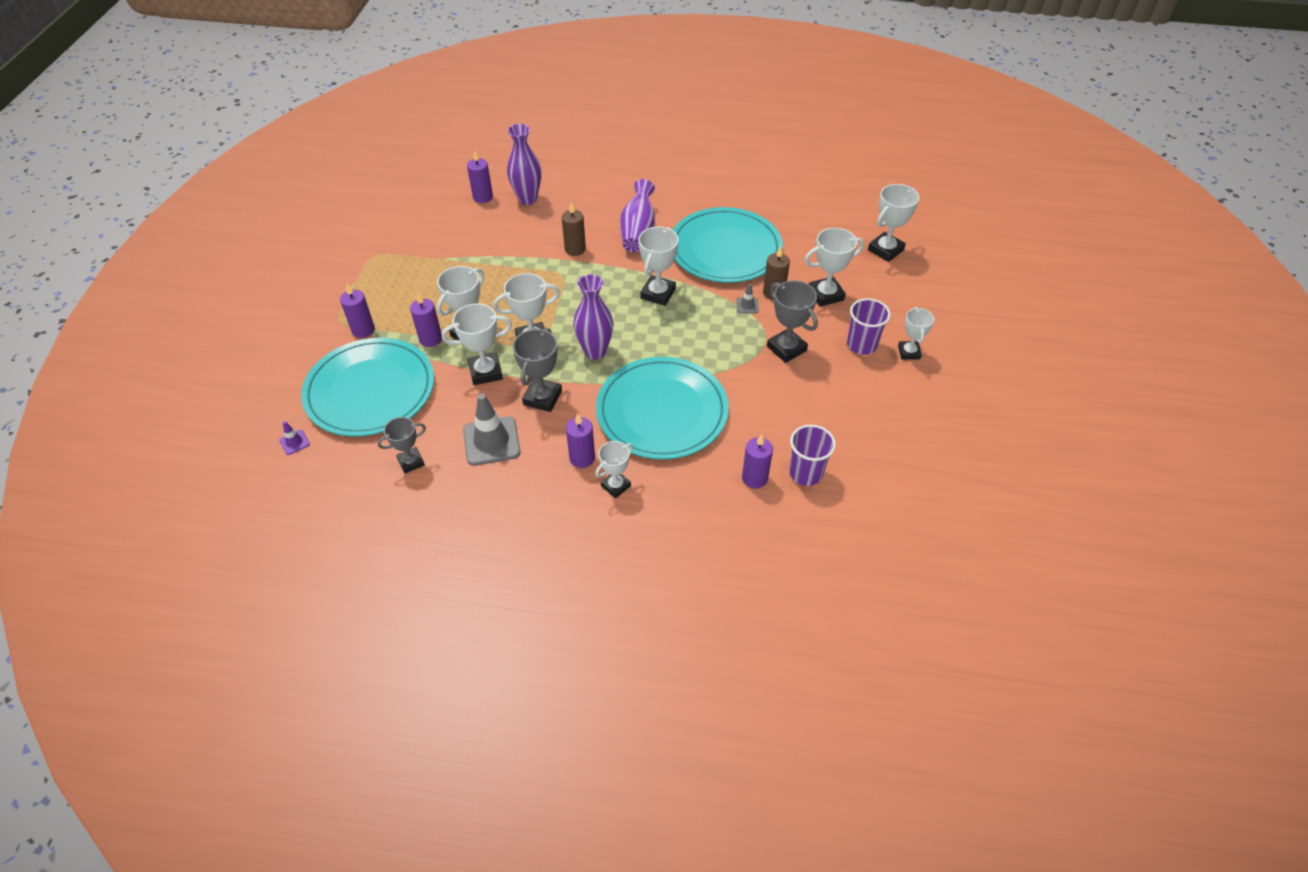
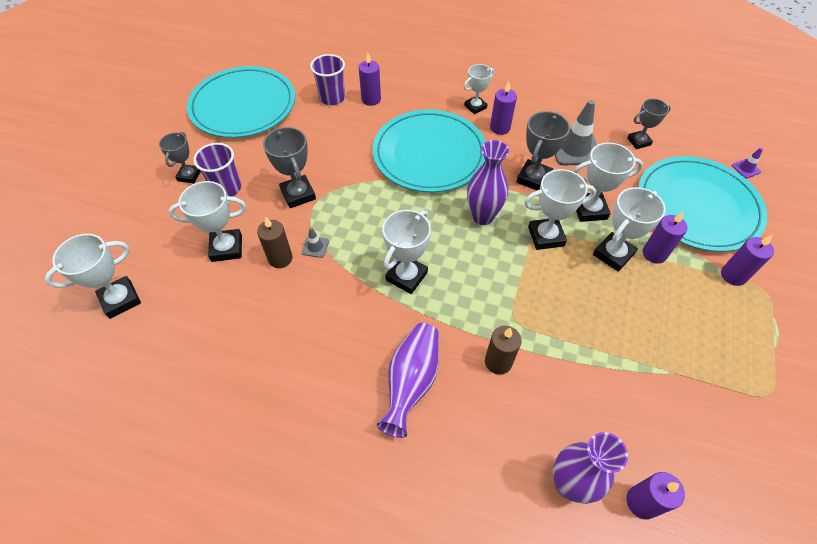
camera: 170 degrees left, 5 degrees up
turquoise plate [673,207,783,283] -> turquoise plate moved to [187,66,295,138]
white trophy [898,307,934,359] -> grey trophy [159,132,201,184]

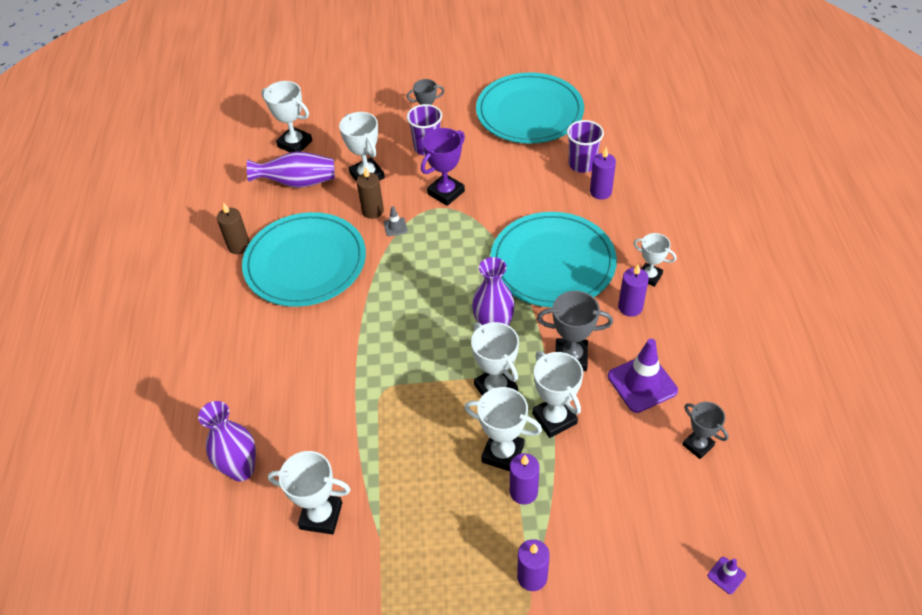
camera: 70 degrees right, 5 degrees down
grey trophy [263,127,316,208] -> purple trophy [421,128,465,206]
purple vase [377,323,439,438] -> purple vase moved to [247,152,335,188]
white trophy [382,210,431,294] -> white trophy moved to [268,451,351,535]
brown candle [485,326,522,375] -> brown candle moved to [217,202,250,254]
grey traffic cone [555,100,597,166] -> purple traffic cone [608,339,678,413]
purple candle [626,472,685,519] -> none
turquoise plate [638,156,768,252] -> turquoise plate moved to [242,212,366,307]

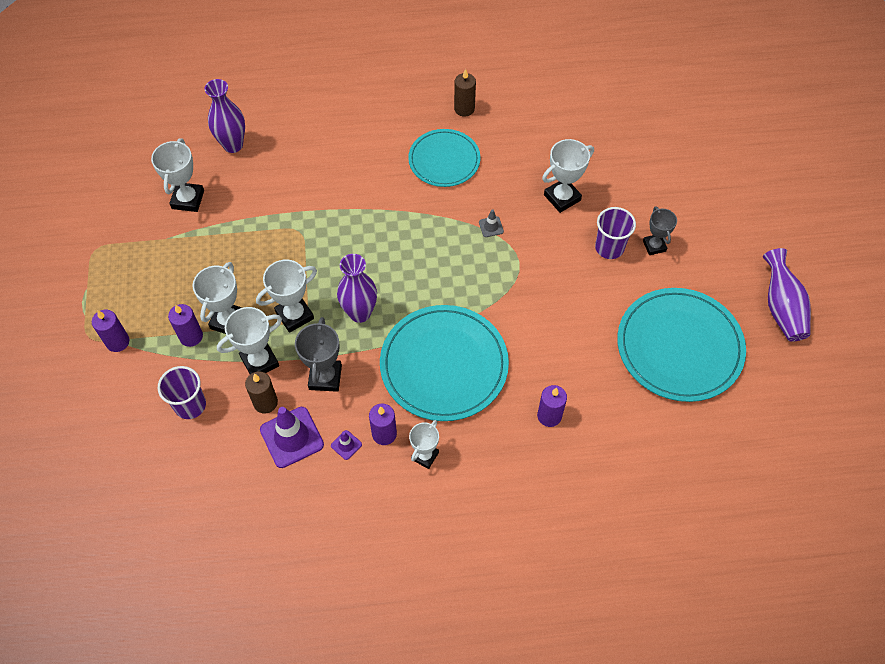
camera: 85 degrees right, 10 degrees up
turquoise plate [242,212,366,307] -> turquoise plate [408,129,480,187], size x0.63
purple vase [247,152,335,188] -> purple vase moved to [763,248,811,342]
white trophy [261,81,312,153] -> none
brown candle [356,167,384,219] -> brown candle moved to [245,371,278,413]
purple trophy [421,128,465,206] -> none
purple cup [567,120,604,173] -> purple cup moved to [158,366,206,419]
grey trophy [682,402,729,459] -> none
purple traffic cone [708,557,746,594] -> purple traffic cone moved to [331,430,362,460]

